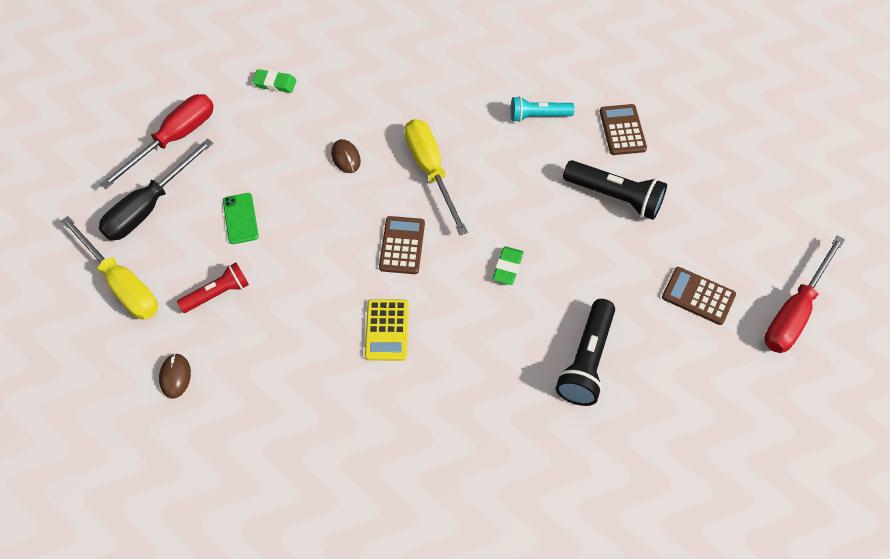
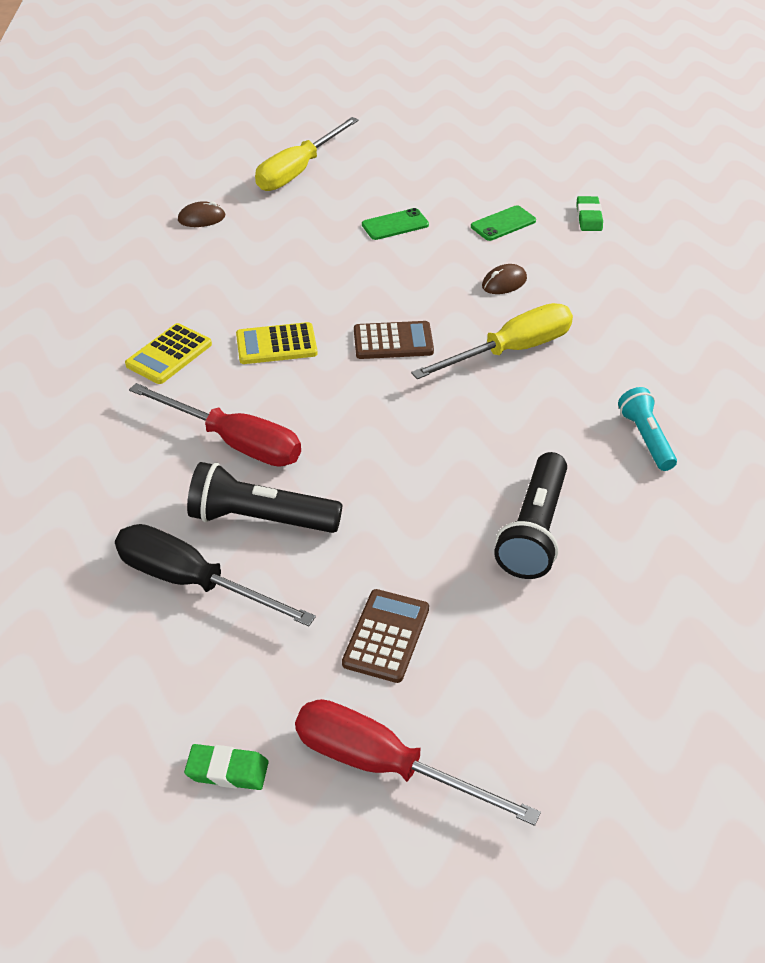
camera: 80 degrees right, 15 degrees down
black screwdriver [99,139,213,241] -> black screwdriver moved to [115,524,316,626]
red screwdriver [100,94,214,189] -> red screwdriver moved to [129,383,301,467]
red flashlight [177,262,249,313] -> none
green eraser [493,246,523,285] -> green eraser moved to [184,744,269,790]
brown calculator [600,104,647,155] -> none
none -> yellow calculator [125,323,212,384]
none -> green phone [471,205,536,241]

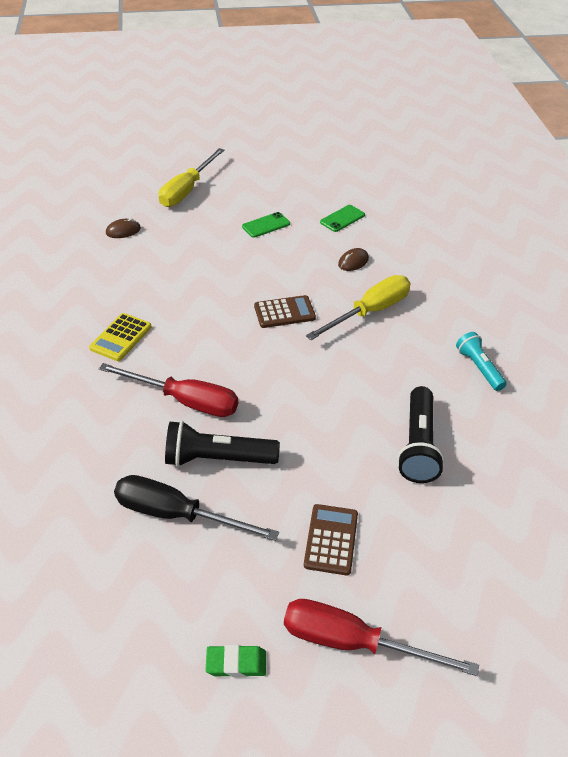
camera: 10 degrees left, 0 degrees up
yellow calculator [236,322,318,364] -> none
green eraser [577,196,603,231] -> none

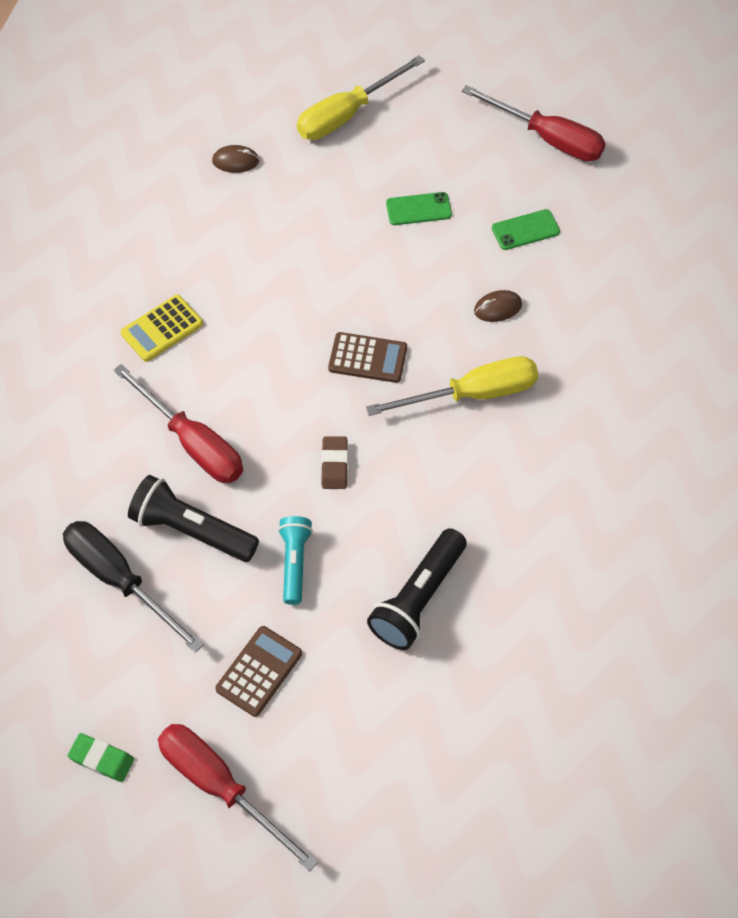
camera: 25 degrees right, 15 degrees up
turquoise flashlight [456,332,507,391] -> turquoise flashlight moved to [278,516,313,605]
none -> brown eraser [321,436,348,489]
none -> red screwdriver [462,85,606,161]

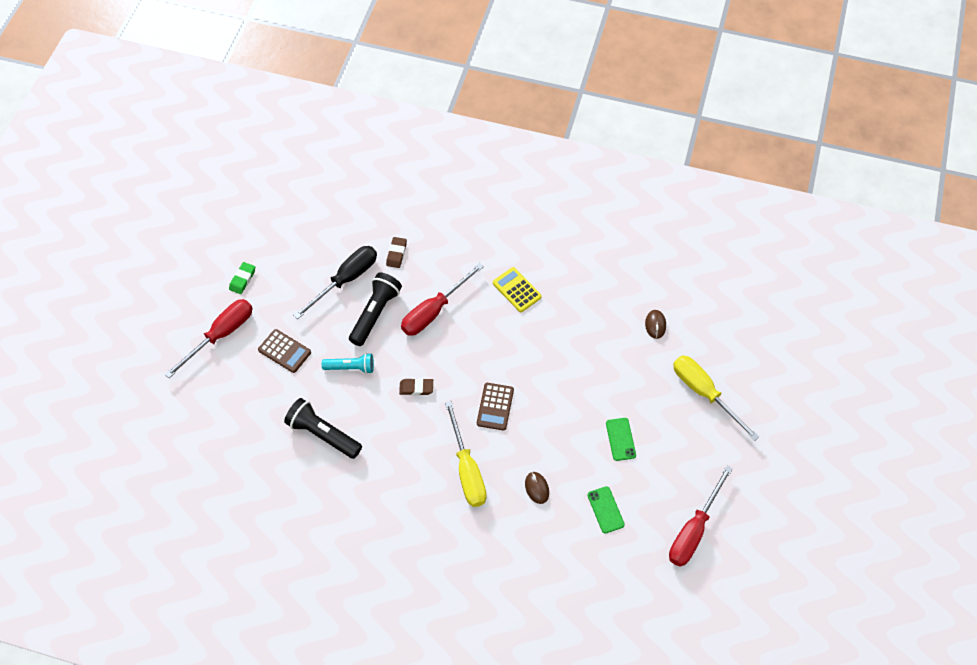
camera: 90 degrees right, 0 degrees up
none -> brown eraser [386,237,407,268]

